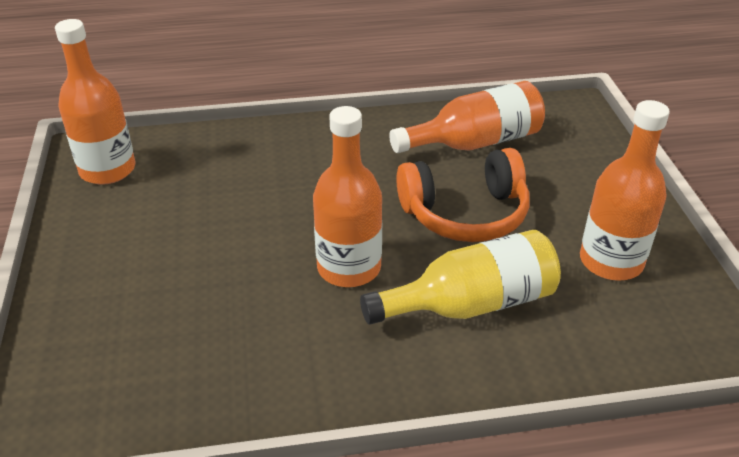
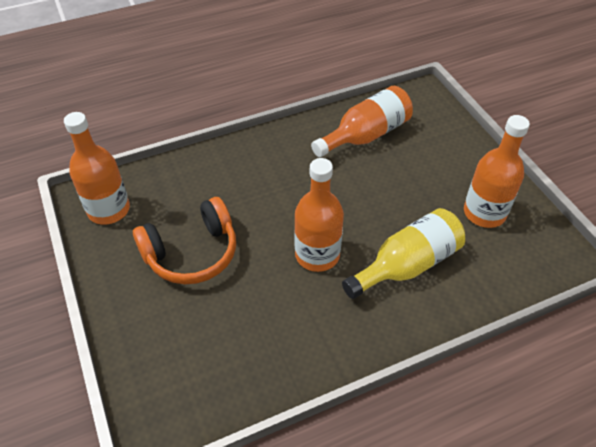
camera: 15 degrees left, 10 degrees up
orange headphones [396,148,530,242] -> orange headphones moved to [133,197,236,284]

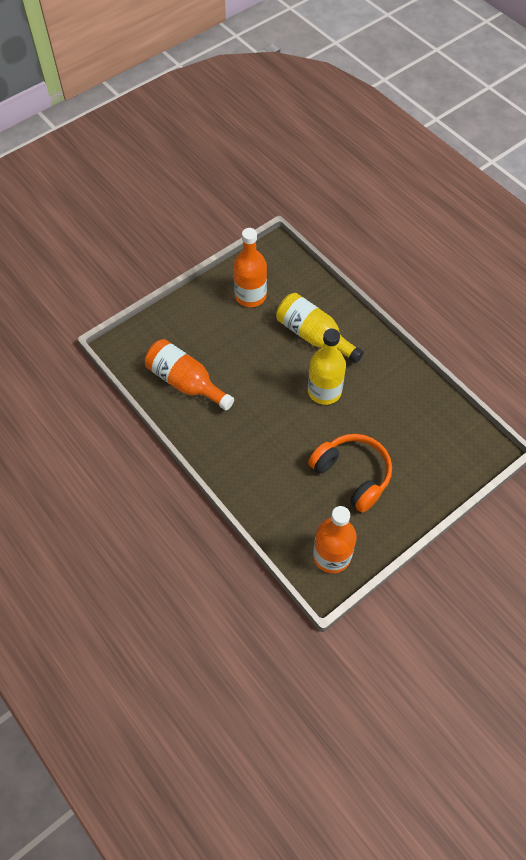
camera: 105 degrees left, 10 degrees up
orange bottle [294,158,344,272] -> yellow bottle [308,329,346,405]

